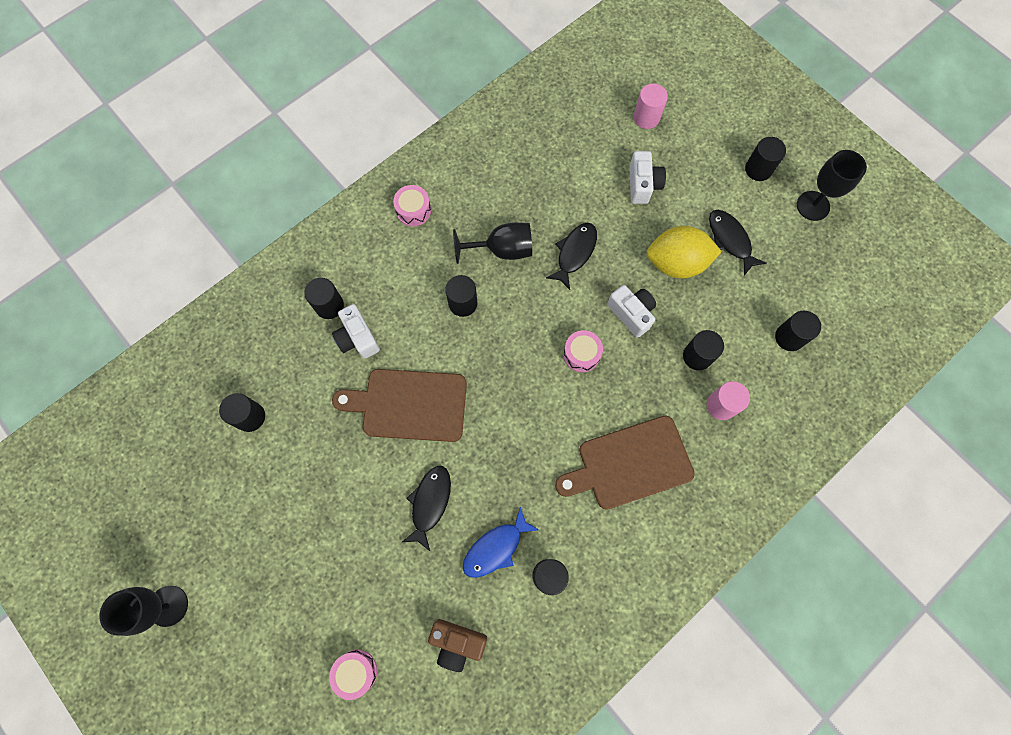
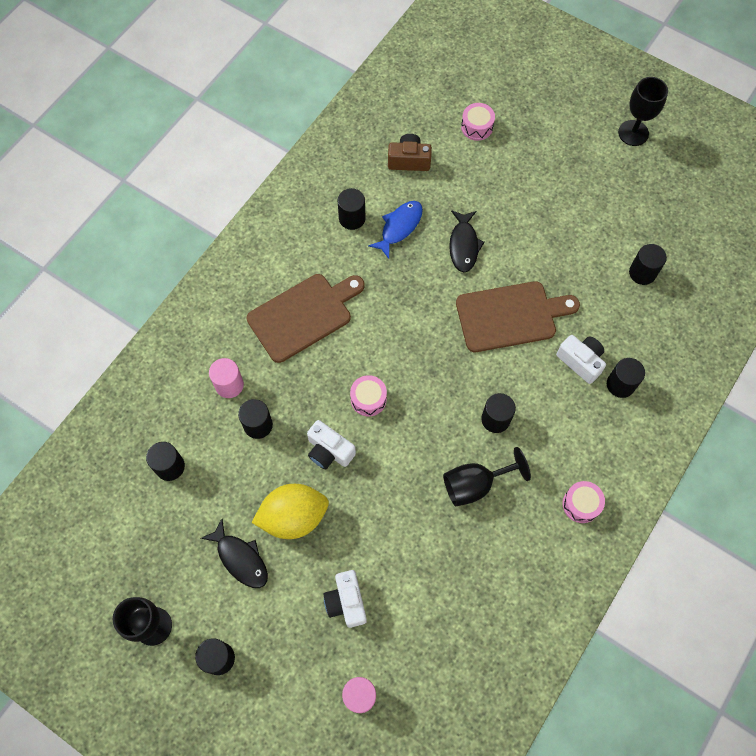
camera: 165 degrees right, 5 degrees down
black fish [546,223,597,290] -> none

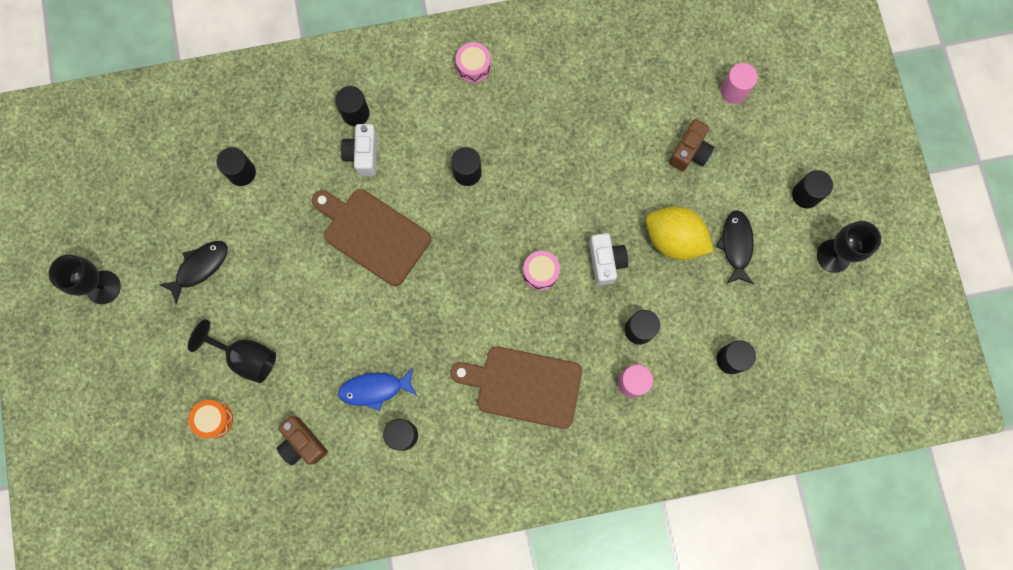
camera: 135 degrees left, 10 degrees up
white camera [323,570,367,628] -> brown camera [669,119,714,171]
black goblet [443,447,531,507] -> black goblet moved to [188,319,276,383]
black fish [449,210,485,272] -> black fish moved to [159,241,228,304]
pink drum [461,103,495,141] -> orange drum [189,400,233,439]

